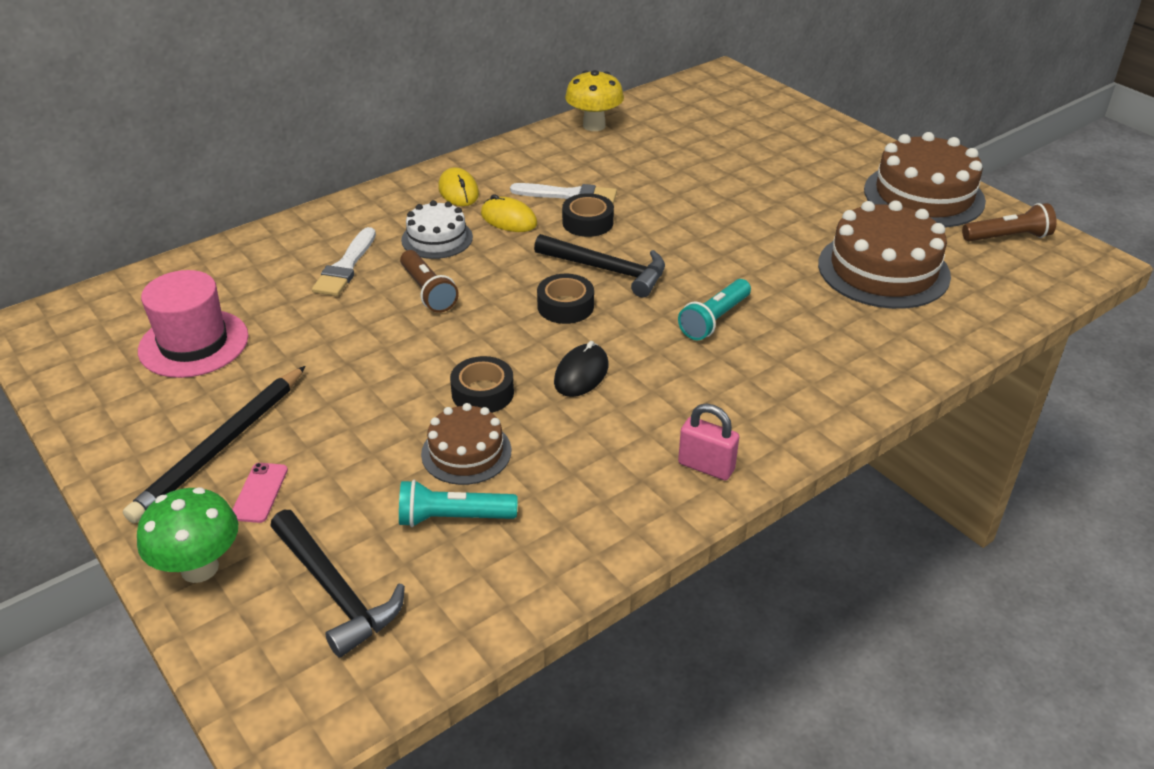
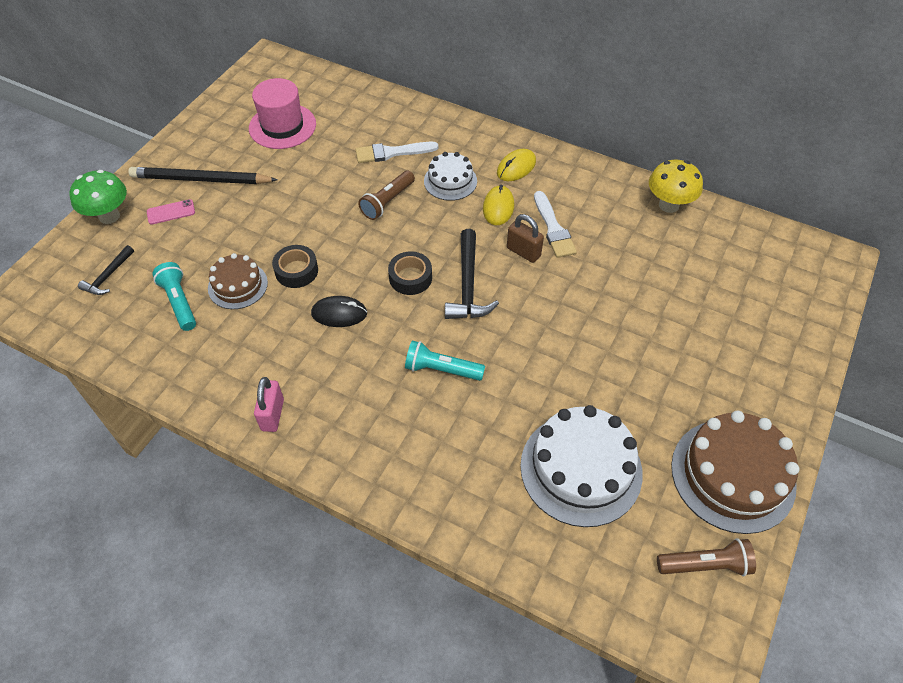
camera: 65 degrees right, 15 degrees up
black hammer [270,510,405,658] -> black hammer [78,245,134,295], size x0.59
black tape [562,193,614,237] -> brown padlock [507,214,544,263]
brown cake [818,200,951,309] -> white cake [520,405,643,527]
brown flashlight [962,203,1057,241] -> brown flashlight turned 60 degrees counterclockwise [657,538,756,576]

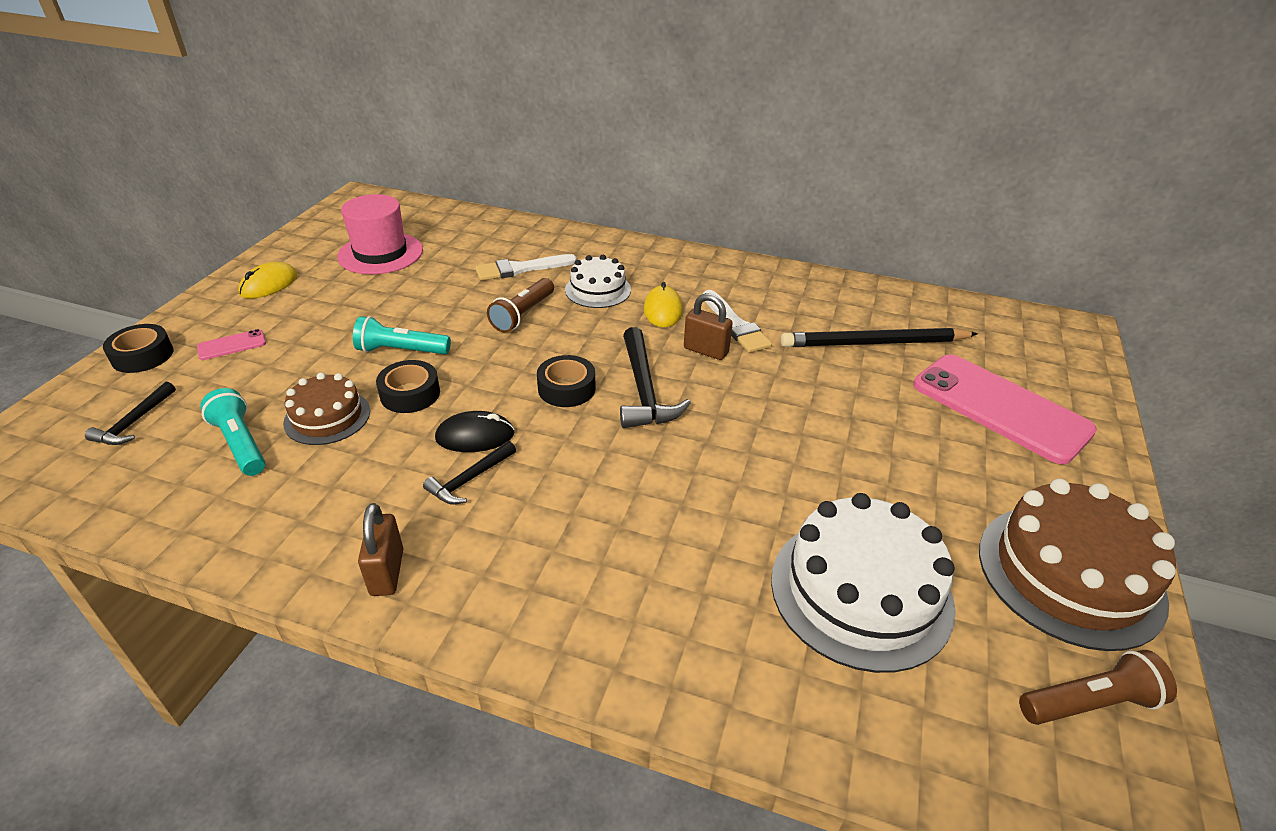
camera: 10 degrees left, 15 degrees down
green mushroom [69,170,127,224] -> black tape [103,324,173,373]
black pencil [129,167,278,184] -> black pencil moved to [780,328,978,347]
pink padlock [254,377,284,432] -> brown padlock [358,503,403,596]
turquoise flashlight [405,340,485,381] -> turquoise flashlight moved to [353,316,451,354]
yellow mouse [497,149,536,181] -> yellow mouse moved to [238,262,297,299]
yellow mushroom [649,160,703,213] -> none
none -> black hammer [423,441,516,505]
none -> pink phone [913,354,1097,464]

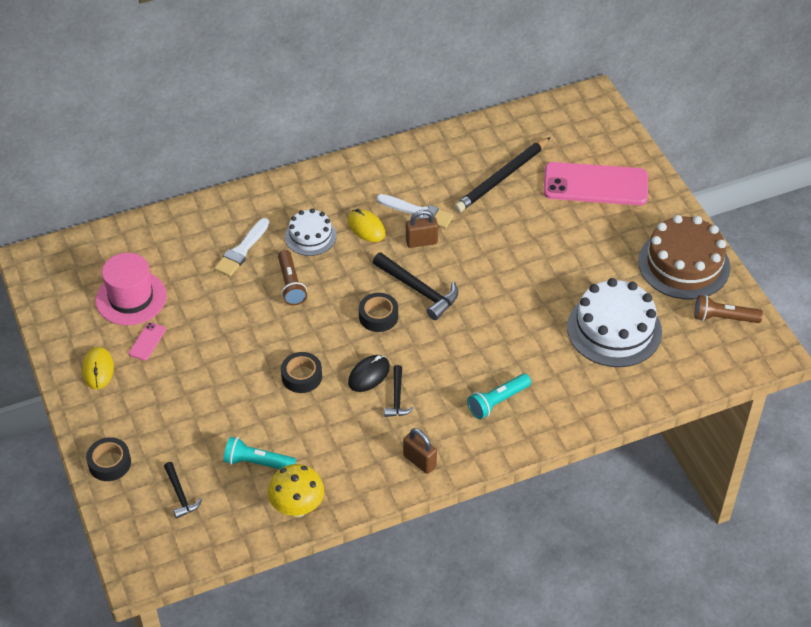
camera: 40 degrees left, 10 degrees up
pink phone [197,329,266,360] -> pink phone moved to [129,322,166,361]
brown cake [283,373,370,445] -> none
turquoise flashlight [353,316,451,354] -> turquoise flashlight moved to [467,374,531,419]
brown flashlight [1019,650,1177,725] -> brown flashlight turned 120 degrees counterclockwise [694,295,763,323]
none -> yellow mushroom [268,464,324,517]

